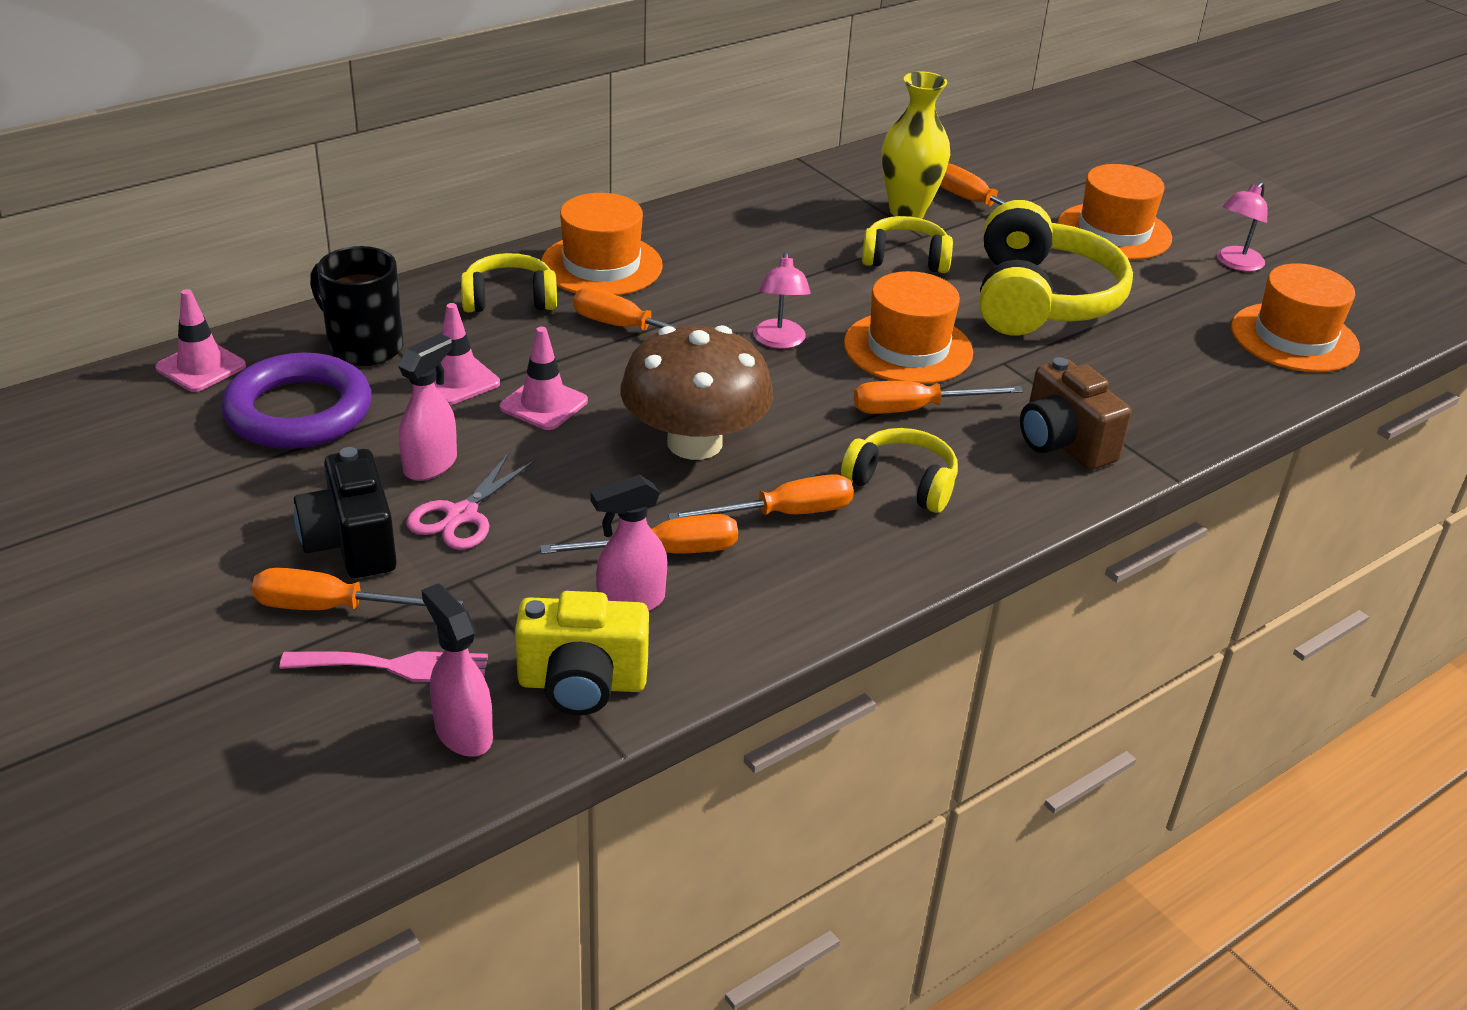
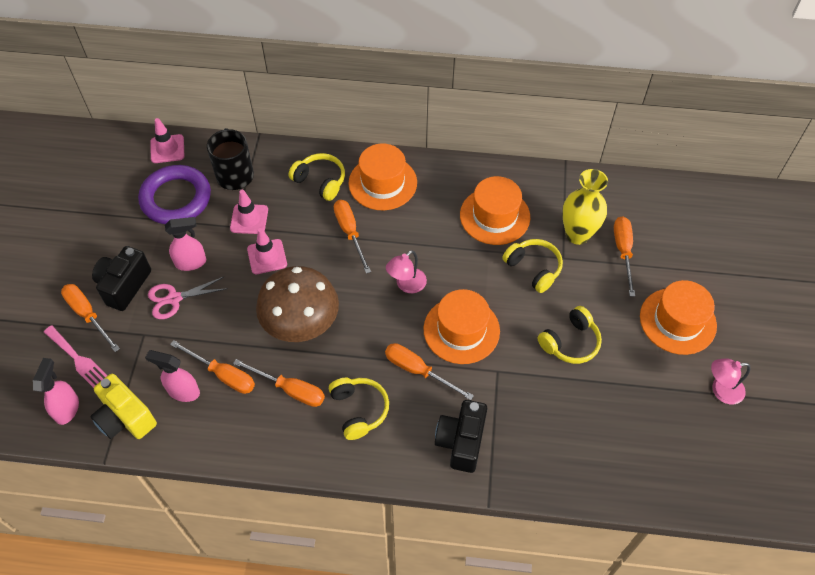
camera: 45 degrees right, 20 degrees up
yellow headphones [979,200,1133,336] -> yellow headphones [538,306,602,364], size x0.55
brown camera [1020,357,1132,470] -> black camera [435,400,487,473]
orange hat [1231,263,1360,372] -> orange hat moved to [460,176,530,245]

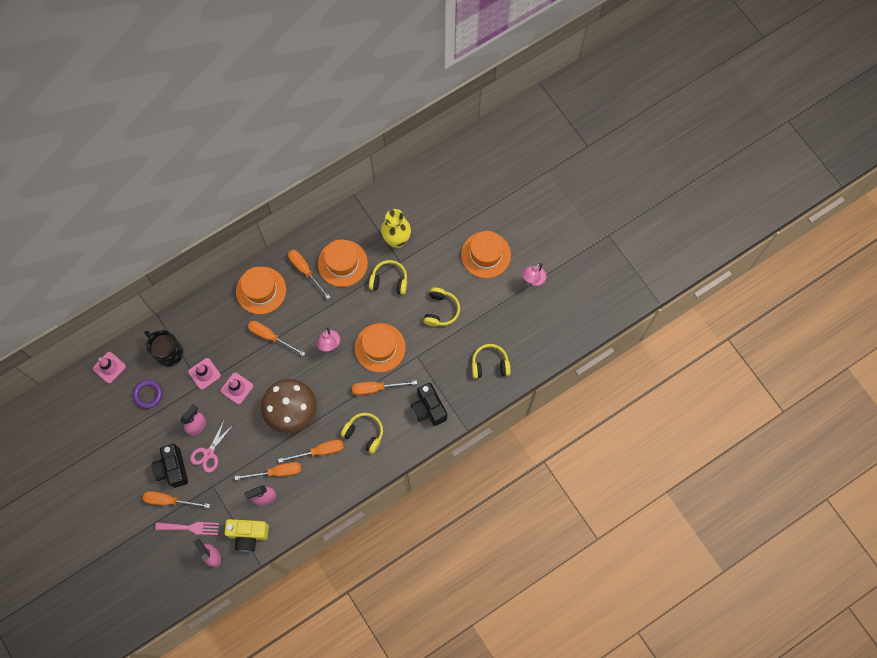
camera: 40 degrees left, 15 degrees up
purple ring [138,165,211,224] -> purple ring [133,380,163,409], size x0.57
yellow headphones [289,153,345,201] -> yellow headphones moved to [472,344,511,379]
orange screwdriver [614,216,635,297] -> orange screwdriver moved to [288,250,330,299]

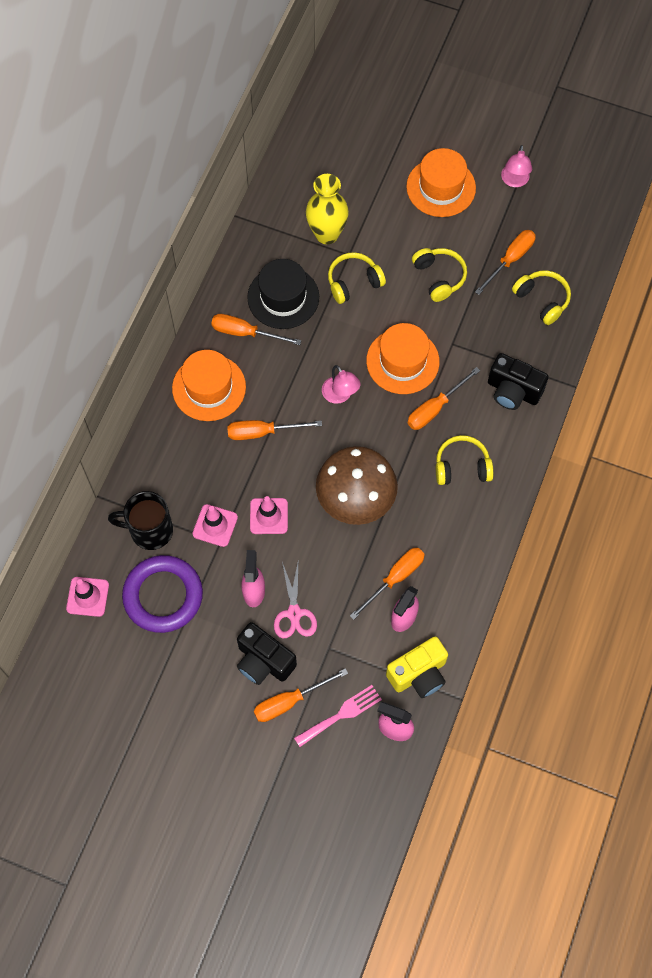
camera: 35 degrees left, 5 degrees down
purple ring [133,380,163,409] -> purple ring [122,555,203,633], size x1.76
orange screwdriver [278,440,344,463] -> orange screwdriver moved to [475,230,536,295]
orange hat [318,239,368,287] -> black hat [247,259,319,329]
yellow headphones [472,344,511,379] -> yellow headphones turned 90 degrees clockwise [512,270,571,325]

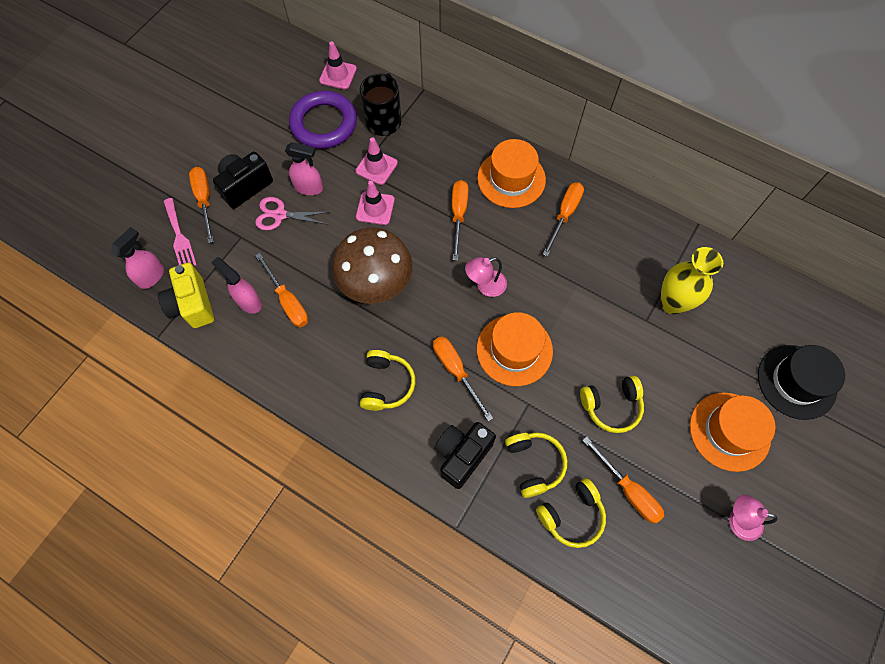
camera: 100 degrees right, 0 degrees up
black hat [247,259,319,329] -> black hat moved to [758,345,845,420]
yellow headphones [328,252,386,304] -> yellow headphones moved to [505,432,567,498]

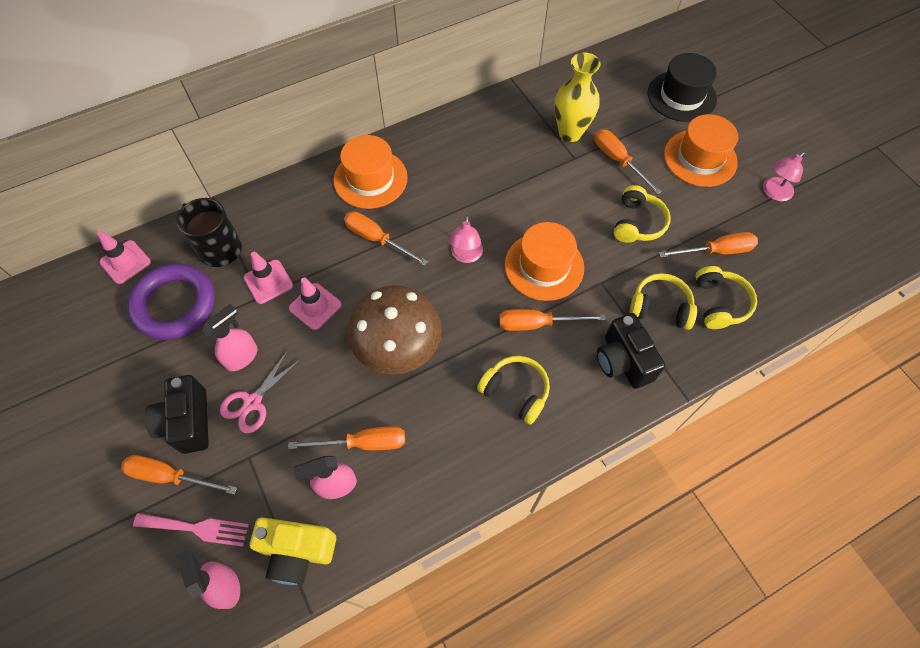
camera: 60 degrees left, 5 degrees down
orange screwdriver [543,182,584,256] -> orange screwdriver moved to [594,129,662,195]

